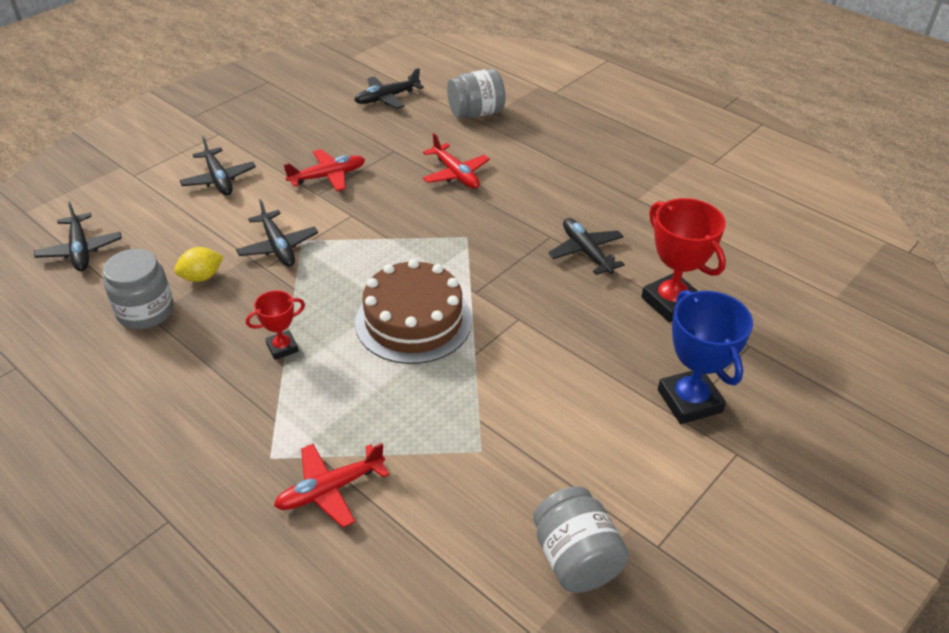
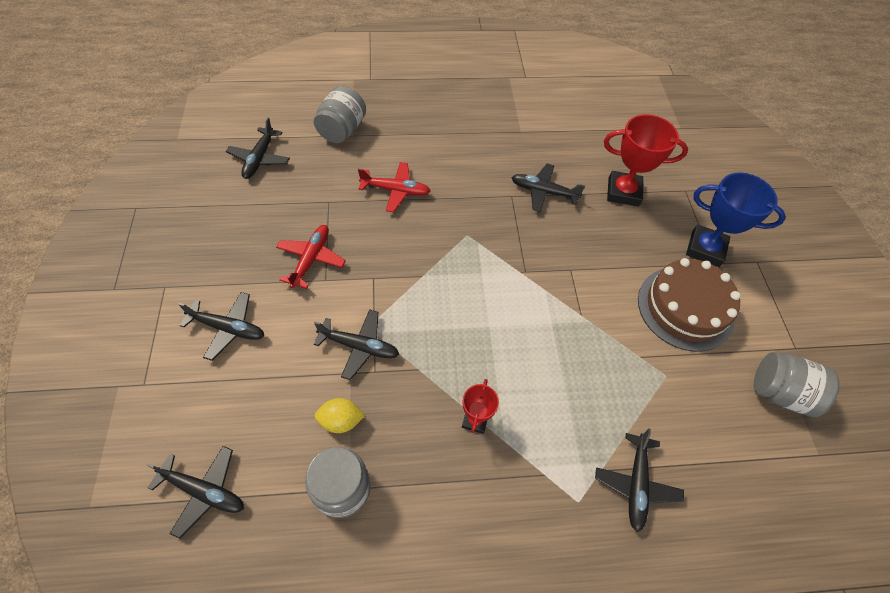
camera: 50 degrees left, 15 degrees up
yellow lemon [174,247,224,282] -> yellow lemon turned 75 degrees clockwise [314,398,365,433]
red plane [274,443,389,528] -> black plane [595,428,684,532]
brown cake [355,259,472,364] -> brown cake moved to [638,258,741,352]

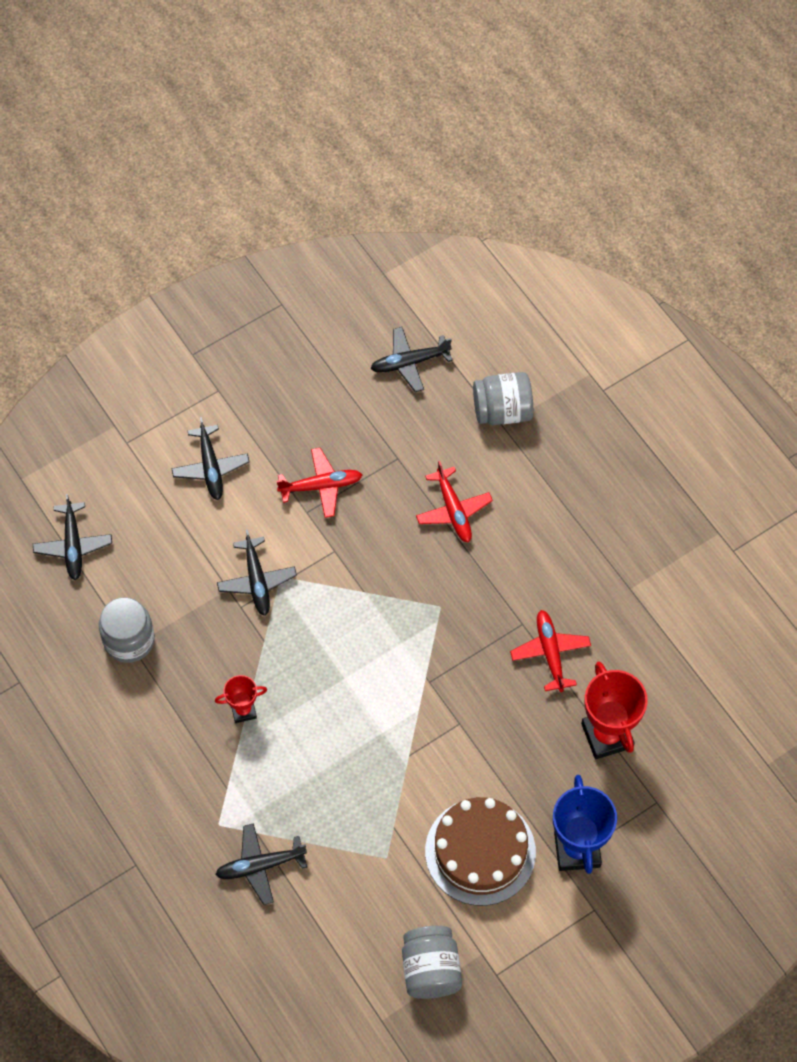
camera: 65 degrees right, 5 degrees up
yellow lemon [314,398,365,433] -> none
black plane [511,164,585,212] -> red plane [510,610,591,692]

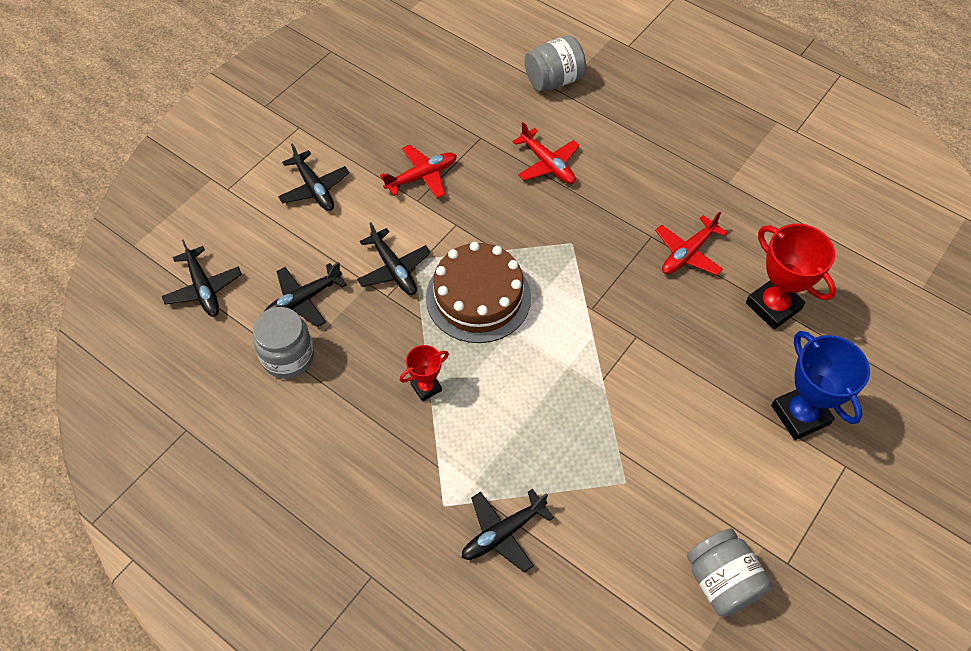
camera: 20 degrees left, 5 degrees down
black plane [370,327,453,392] -> black plane moved to [265,262,347,327]
brown cake [425,797,536,906] -> brown cake moved to [426,242,531,343]
red plane [510,610,591,692] -> red plane turned 105 degrees counterclockwise [655,212,727,275]

